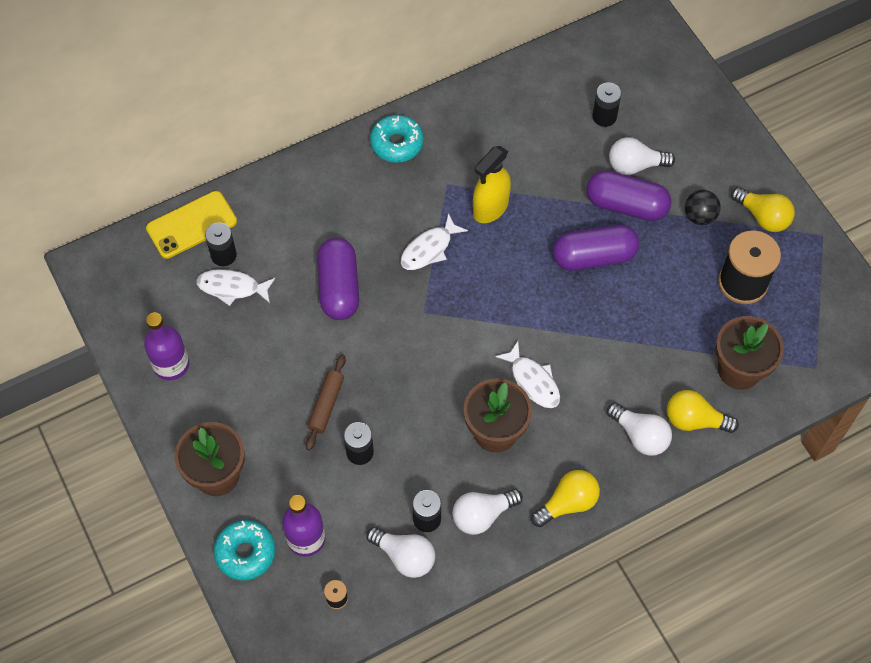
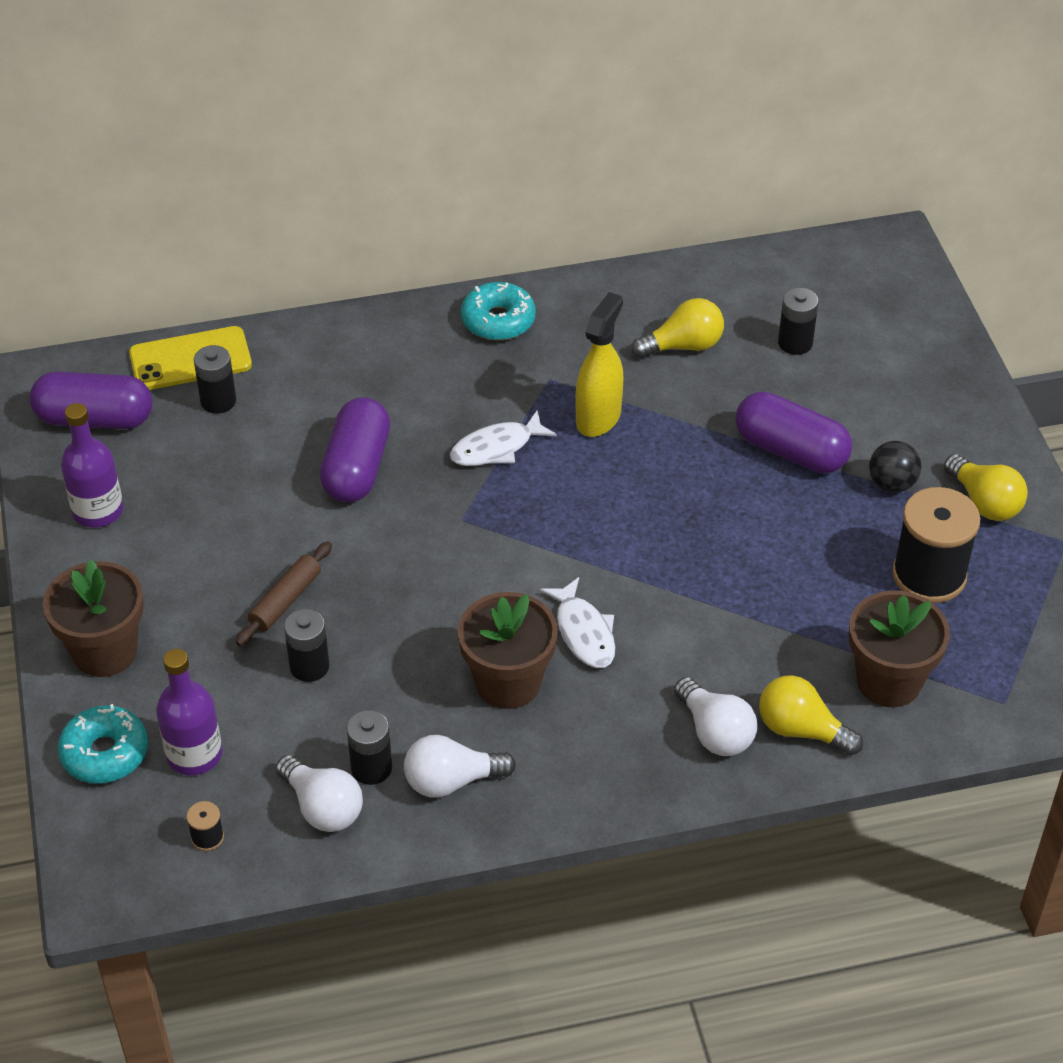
camera: 15 degrees right, 15 degrees down
white fish [196,269,275,306] -> none
yellow spray bottle [473,146,511,223] -> yellow spray bottle turned 150 degrees clockwise [575,292,623,437]
yellow light bulb [531,470,600,527] -> yellow light bulb moved to [632,298,724,358]
purple capsule [553,225,639,271] -> purple capsule moved to [29,372,152,429]
white light bulb [609,137,675,175] -> none

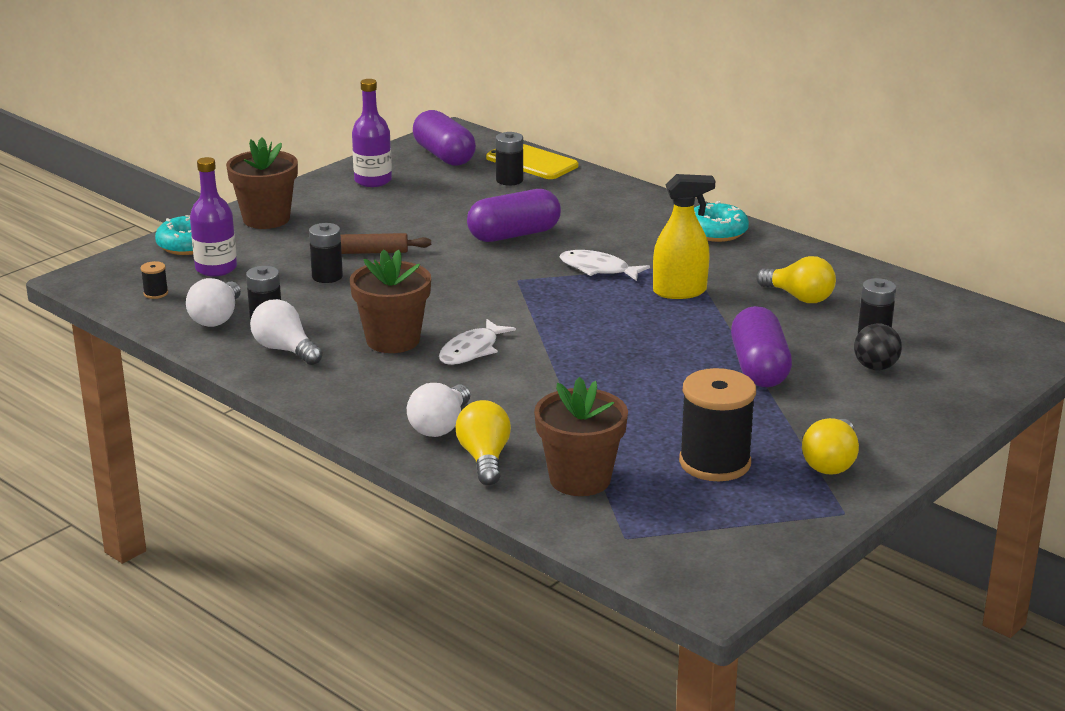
camera: 55 degrees right, 20 degrees down
black ball [869,441,921,492] -> black ball moved to [854,323,902,370]

